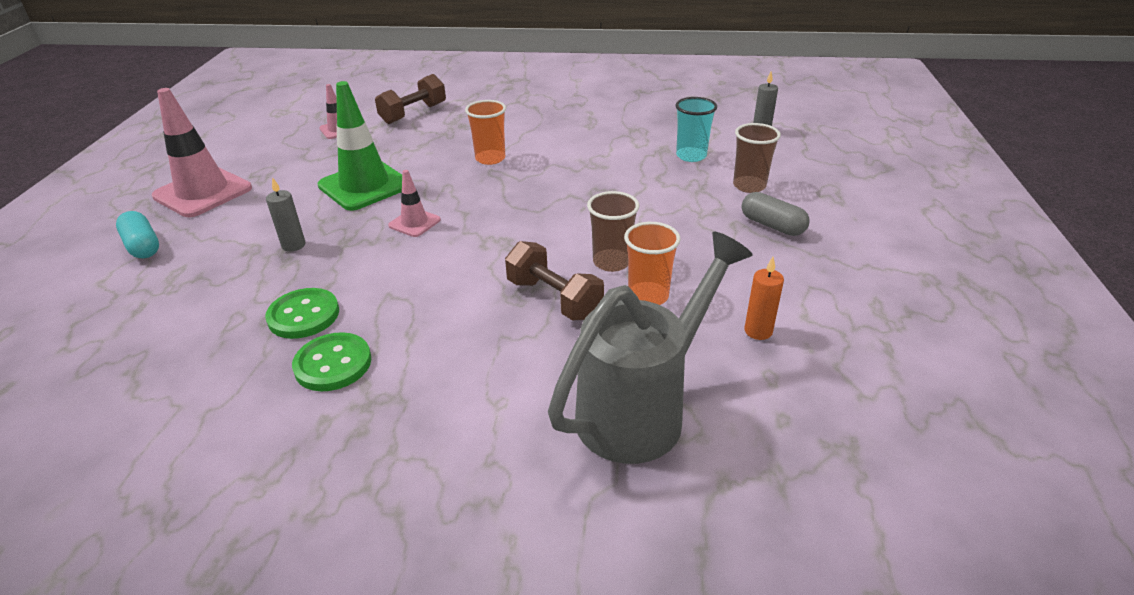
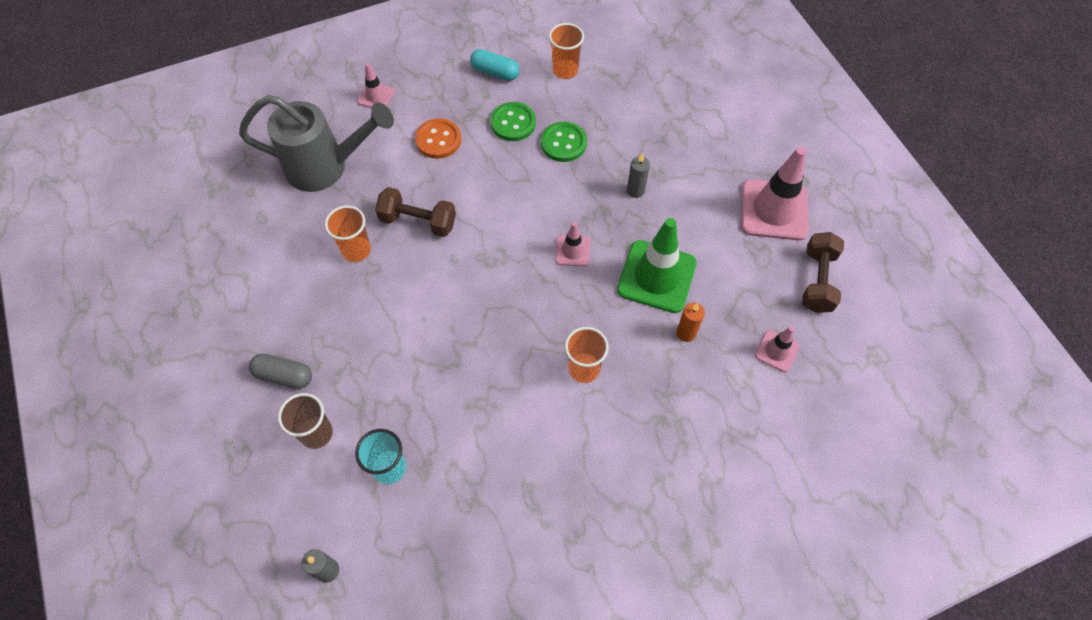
camera: 150 degrees right, 25 degrees up
turquoise capsule [116,211,159,258] -> turquoise capsule moved to [470,49,520,81]
brown dumbbell [375,74,446,124] -> brown dumbbell moved to [802,232,844,313]
grey watering can [548,232,753,464] -> grey watering can turned 105 degrees counterclockwise [239,95,394,192]
brown cup [587,191,639,272] -> none
orange candle [744,257,784,340] -> orange candle moved to [676,302,705,342]
none -> pink traffic cone [357,63,395,108]
none -> orange button [415,118,461,159]
none -> orange cup [549,23,584,79]

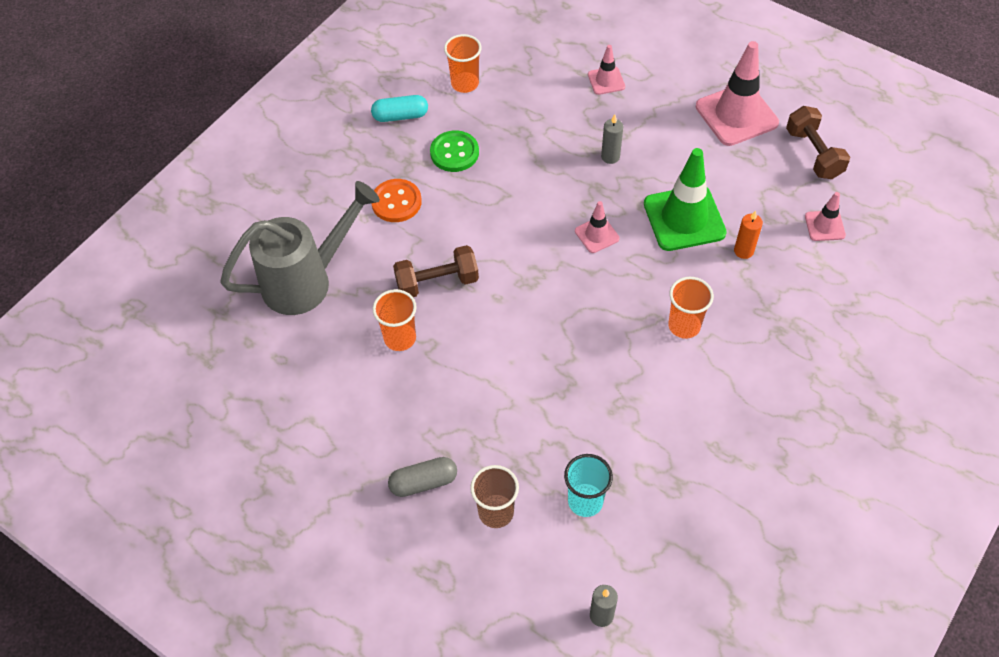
camera: 30 degrees left, 5 degrees down
pink traffic cone [357,63,395,108] -> pink traffic cone moved to [588,45,625,95]
green button [541,122,587,162] -> none

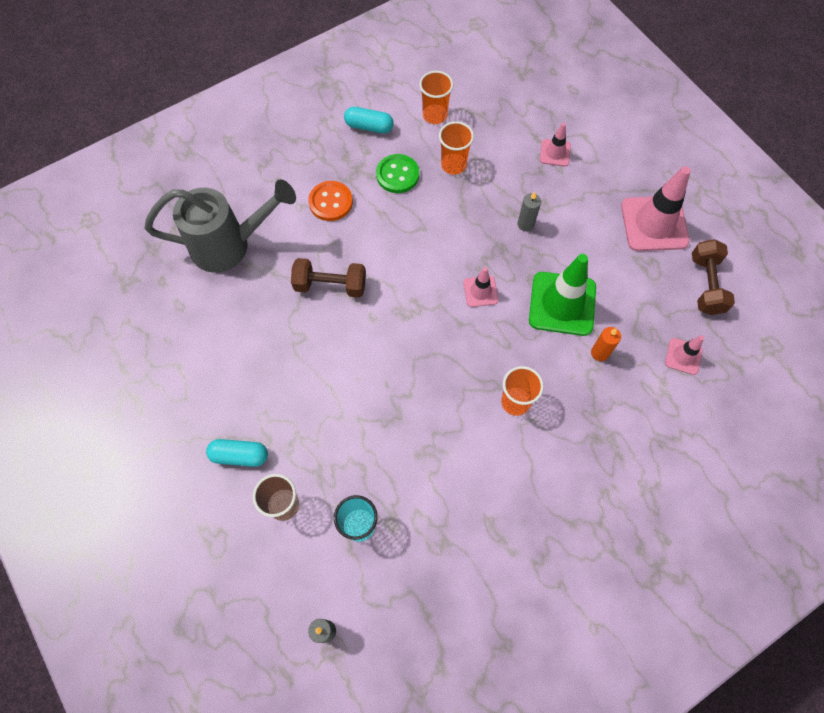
camera: 20 degrees right, 10 degrees up
orange cup [372,289,417,351] -> orange cup moved to [439,121,474,175]
grey capsule [388,457,457,497] -> turquoise capsule [206,439,268,467]

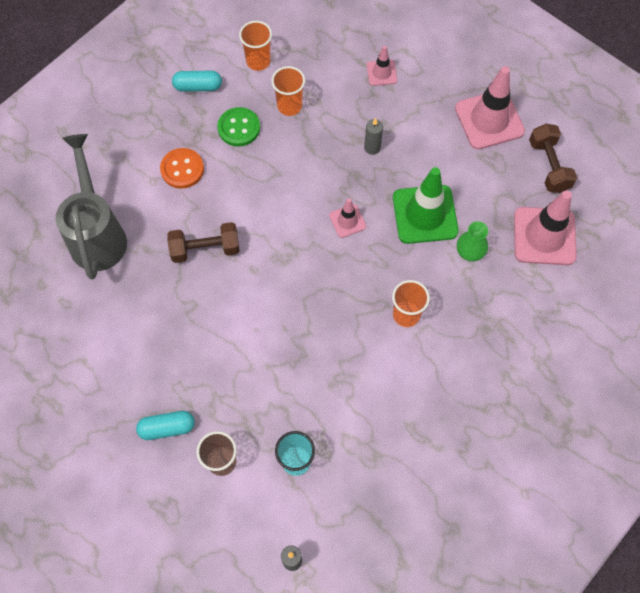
camera: 15 degrees left, 0 degrees up
grey watering can [145,179,296,273] -> grey watering can turned 75 degrees counterclockwise [56,134,127,279]
orange candle [591,327,621,361] -> green vase [457,221,488,261]
pink traffic cone [665,335,704,375] -> pink traffic cone [514,191,577,265], size x1.98

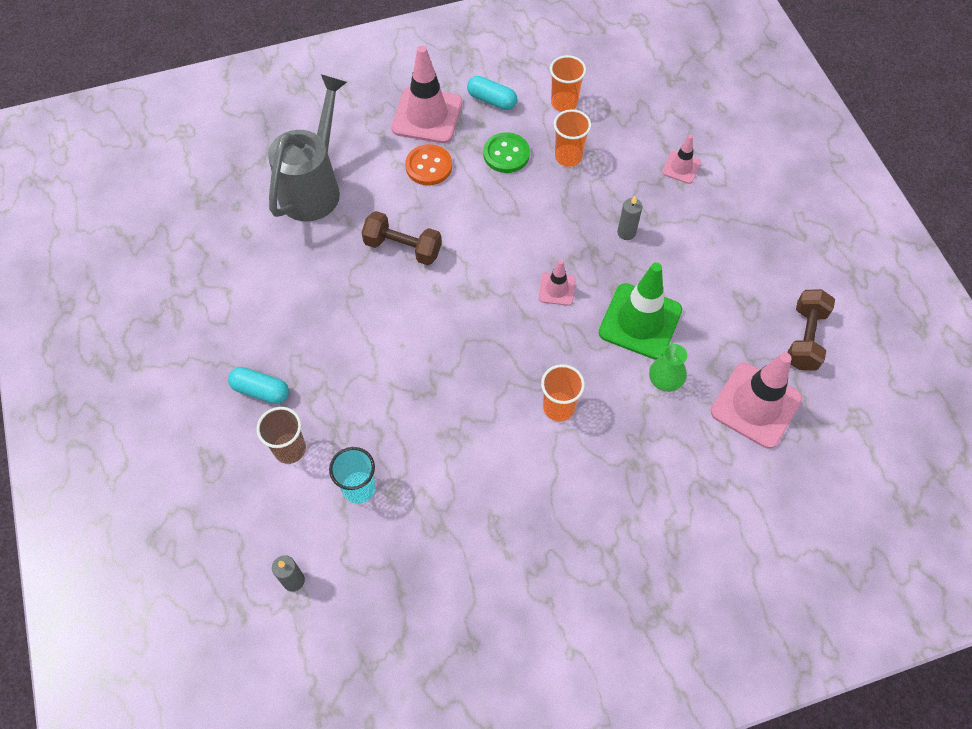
camera: 30 degrees right, 5 degrees down
pink traffic cone [455,66,525,149] -> pink traffic cone moved to [391,45,462,143]

